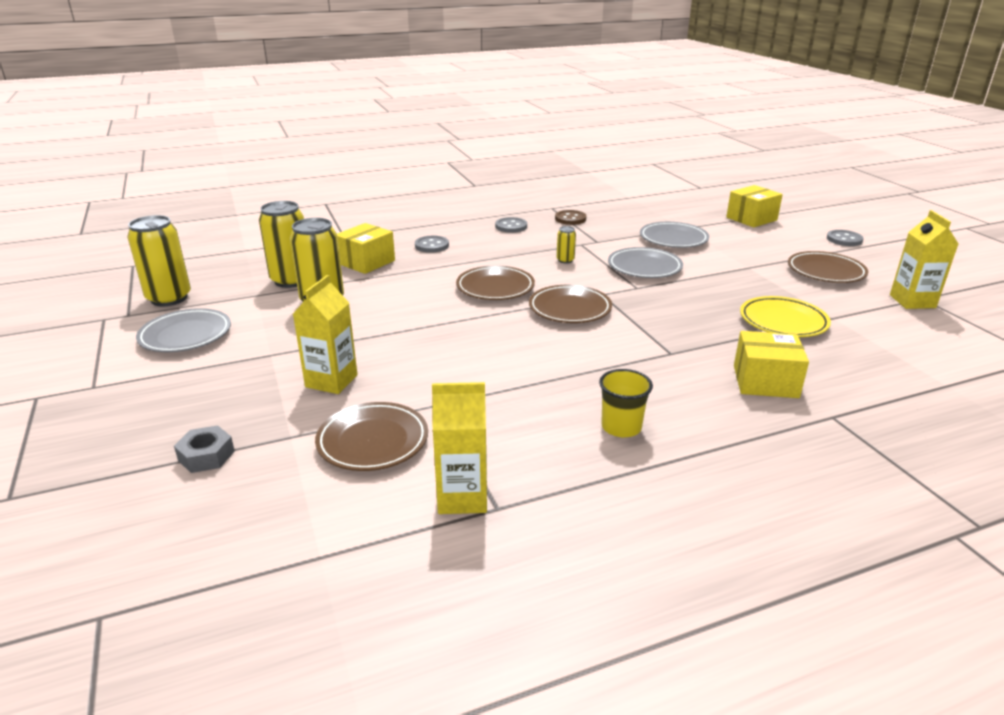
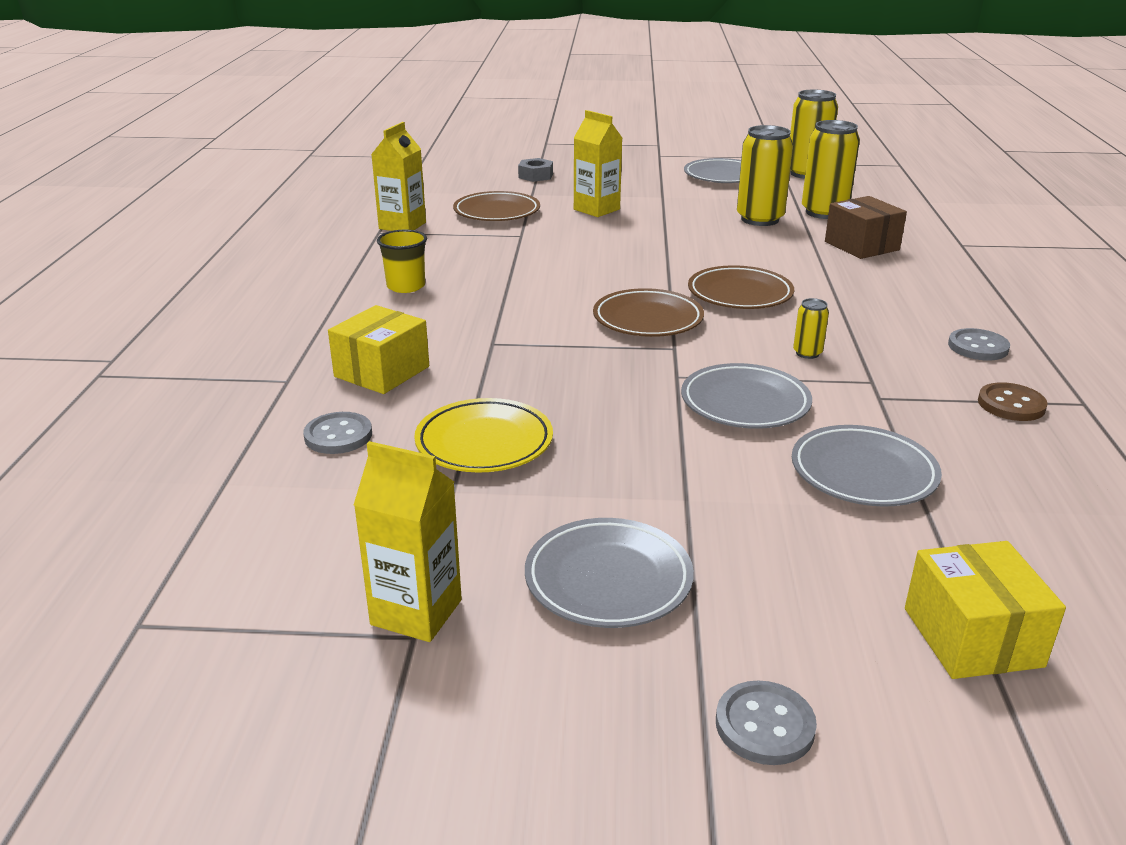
camera: 115 degrees right, 0 degrees up
yellow box [337,223,395,274] -> brown box [825,196,907,259]
grey button [415,236,449,253] -> grey button moved to [303,412,372,454]
brown plate [788,251,868,283] -> grey plate [525,518,694,628]

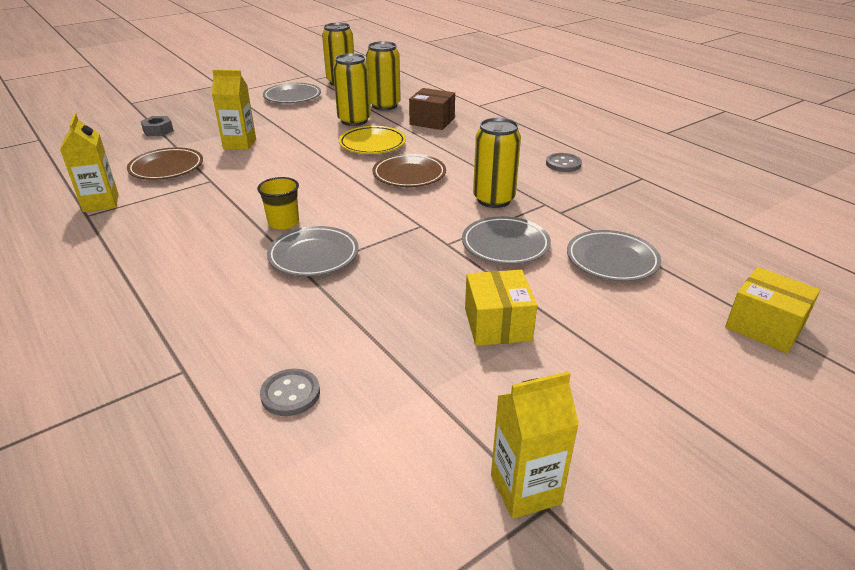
camera: 40 degrees left, 5 degrees up
yellow box [328,305,429,394] -> yellow box moved to [465,270,537,346]
yellow cup [377,230,427,293] -> yellow cup moved to [257,177,299,230]
yellow plate [414,398,553,473] -> yellow plate moved to [339,126,406,154]
grey plate [525,518,694,628] -> grey plate moved to [267,226,359,277]
brown plate [593,288,704,337] -> none
grey button [716,681,817,765] -> none
yellow can [793,298,829,359] -> yellow can [473,118,521,208], size x2.16
brown button [978,382,1048,421] -> none

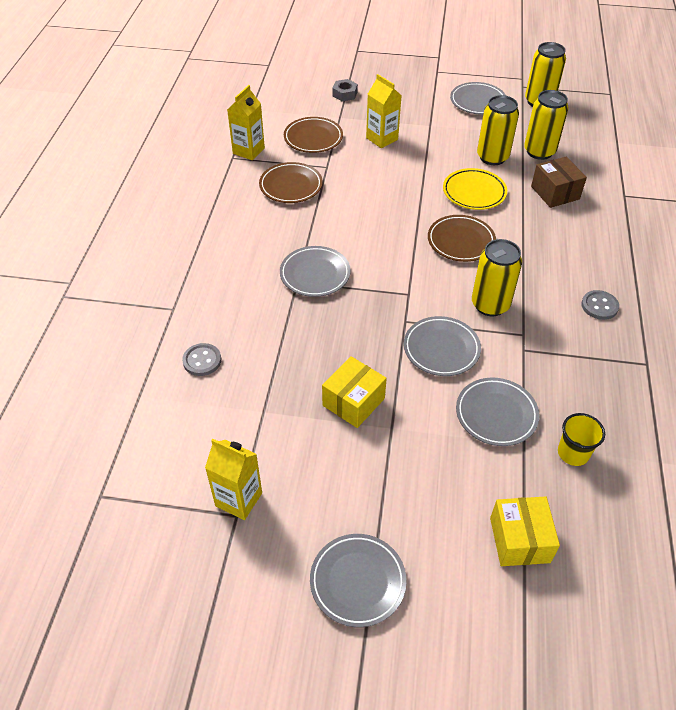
camera: 45 degrees right, 15 degrees up
yellow cup [257,177,299,230] -> yellow cup moved to [558,413,605,466]
none -> brown plate [259,162,323,203]
none -> grey plate [310,534,407,627]

